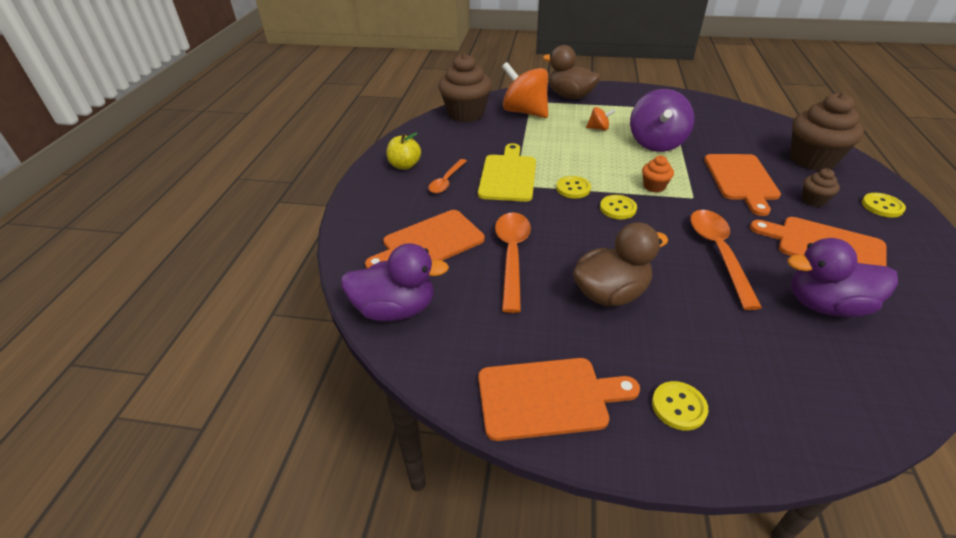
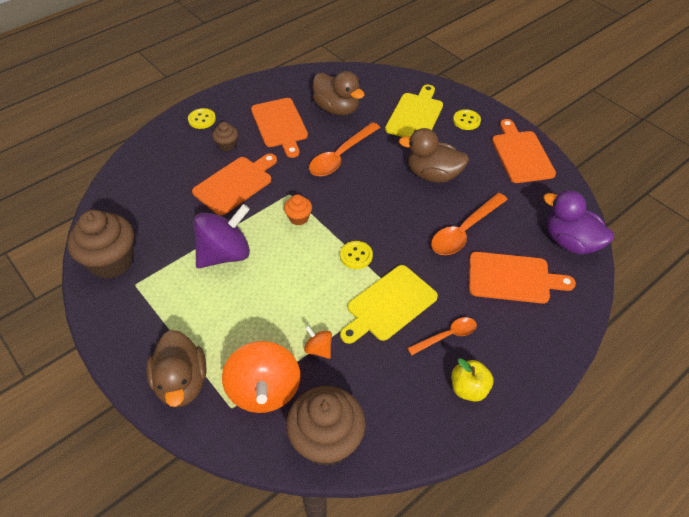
camera: 140 degrees left, 10 degrees up
orange cutting board [478,358,640,441] -> orange cutting board turned 45 degrees clockwise [492,119,556,183]
orange spinning top [586,107,616,130] -> orange spinning top moved to [304,325,332,359]
yellow button [600,195,637,219] -> none
purple duck [788,238,898,317] -> brown duck [313,71,365,116]
brown cupcake [790,92,864,171] -> brown cupcake moved to [67,210,134,279]
none -> yellow cutting board [385,85,443,137]

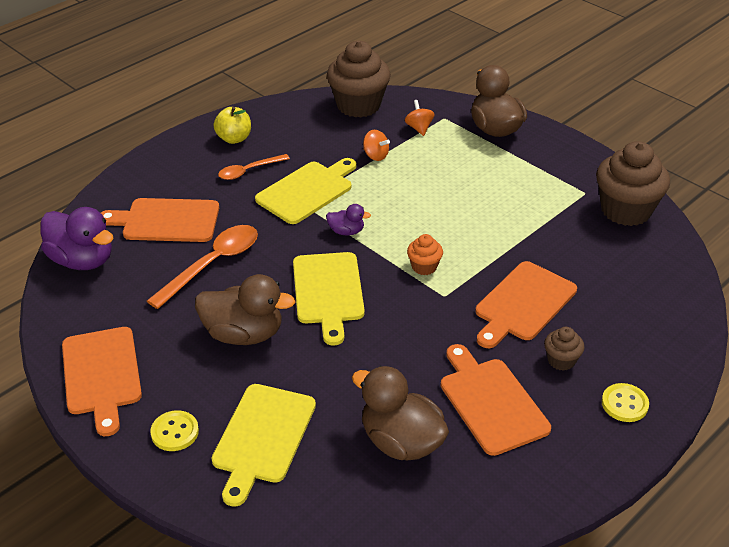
camera: 175 degrees right, 10 degrees down
purple spinning top [193,204,250,268] -> none
orange spinning top [222,341,300,413] -> orange spinning top [405,100,435,136], size x0.45
orange spoon [309,122,380,176] -> none
yellow button [340,241,373,269] -> purple duck [326,204,371,235]
none -> yellow cutting board [293,252,365,345]

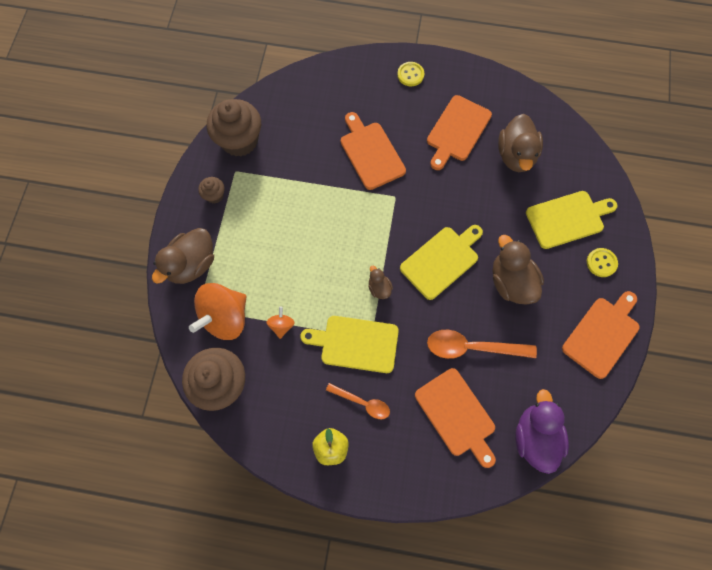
camera: 125 degrees left, 30 degrees up
purple duck [326,204,371,235] -> brown duck [369,266,393,299]
orange spinning top [405,100,435,136] -> orange spinning top [189,283,247,340], size x2.21
orange cupcake [407,234,443,275] -> none
orange cutting board [476,261,577,348] -> orange cutting board turned 120 degrees counterclockwise [341,112,406,190]
brown cupcake [544,327,584,371] -> brown cupcake moved to [198,177,225,203]

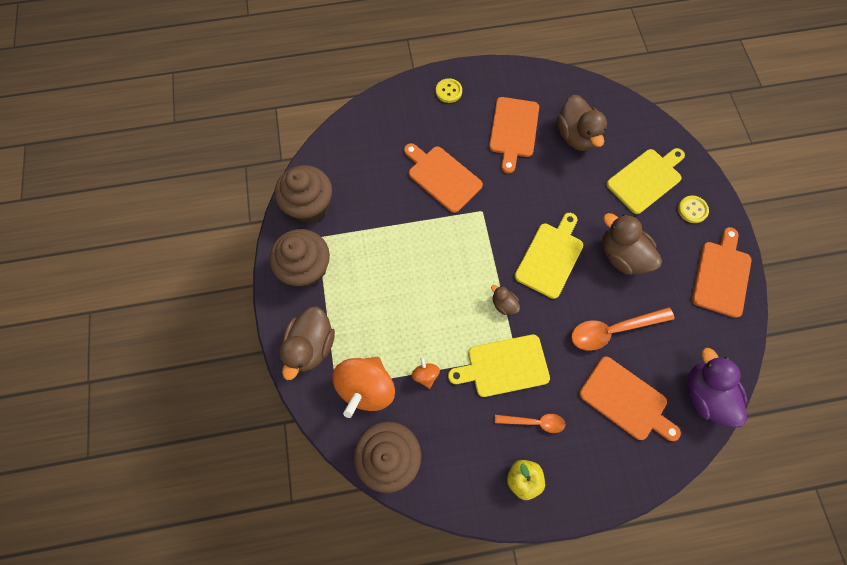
camera: 20 degrees left, 0 degrees up
brown cupcake [198,177,225,203] -> brown cupcake [269,229,330,287], size x2.11

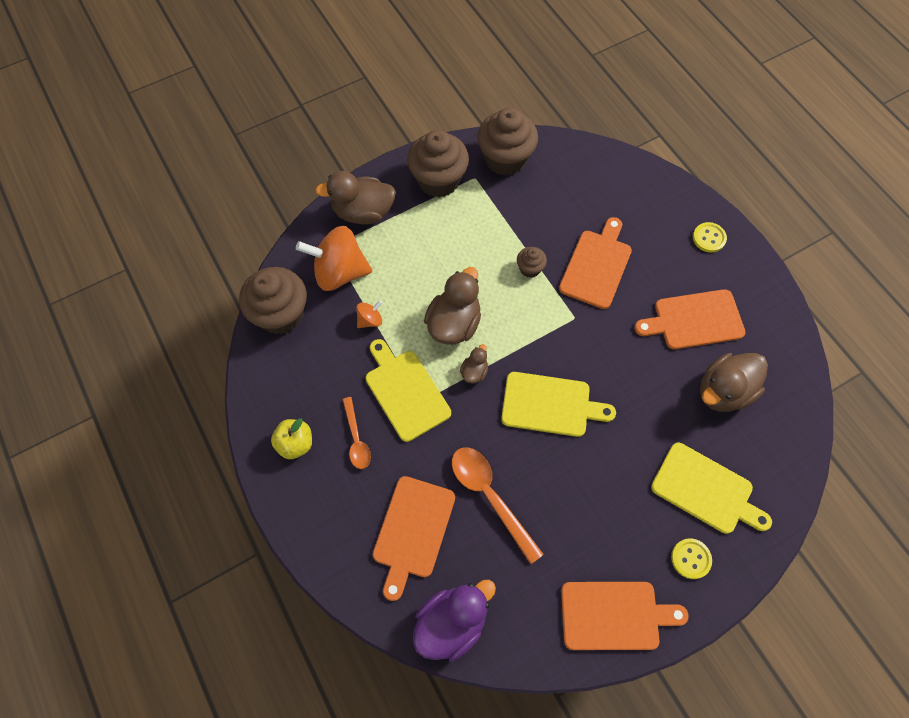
camera: 70 degrees right, 5 degrees down
brown duck [602,213,662,275] -> brown duck moved to [424,267,481,344]
none -> brown cupcake [517,247,547,278]

